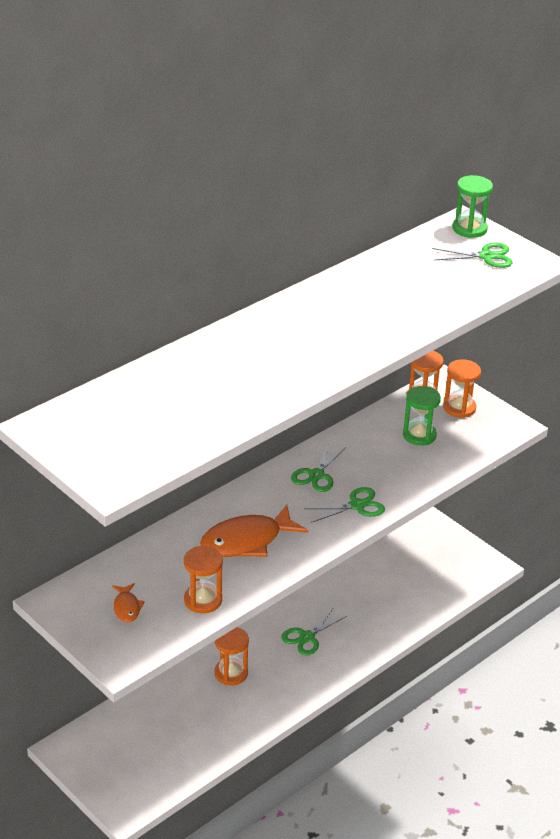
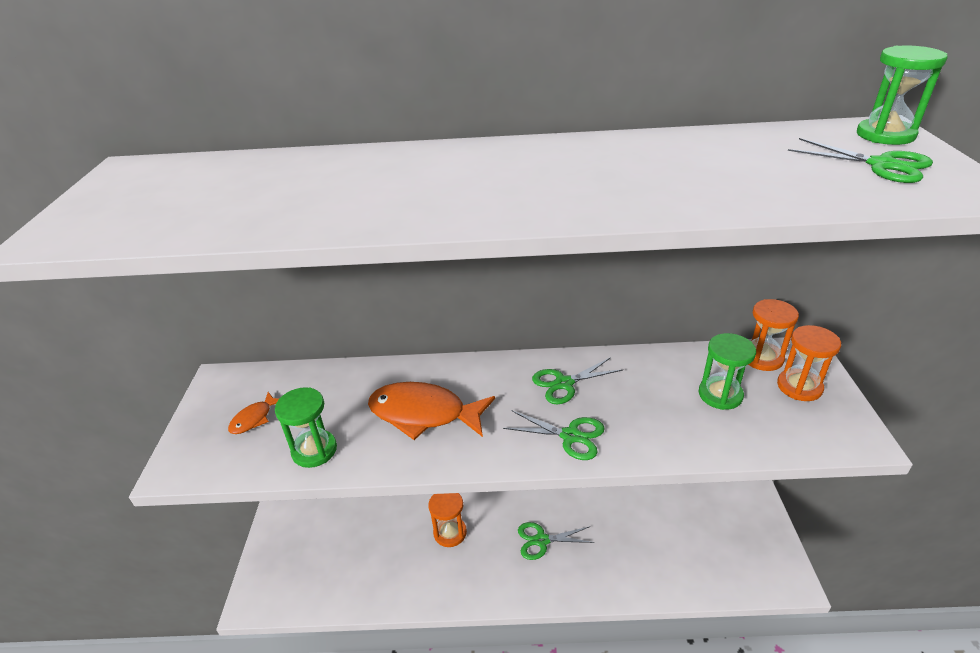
camera: 45 degrees right, 0 degrees up
orange hourglass [184,546,223,613] -> green hourglass [275,387,337,468]

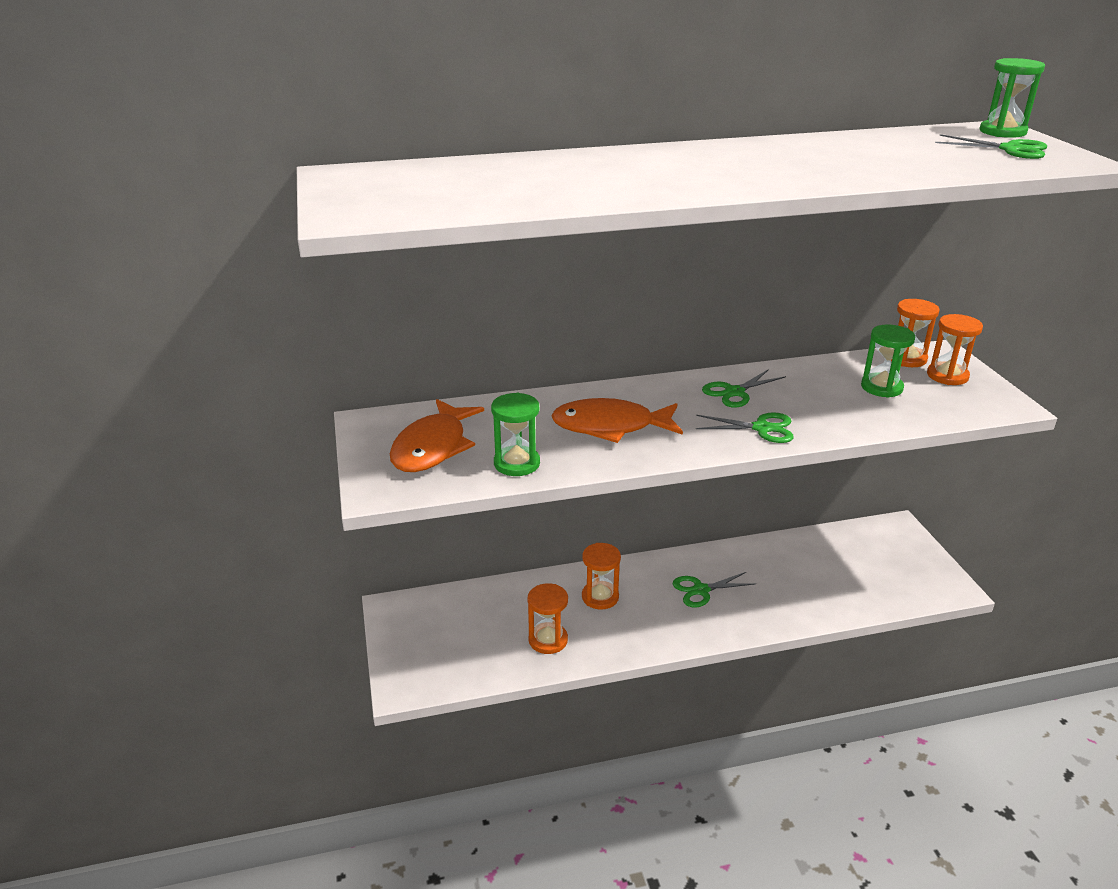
camera: 15 degrees left, 5 degrees down
orange fish [228,392,279,434] -> orange fish [390,399,484,472], size x2.07
none -> orange hourglass [528,583,568,654]

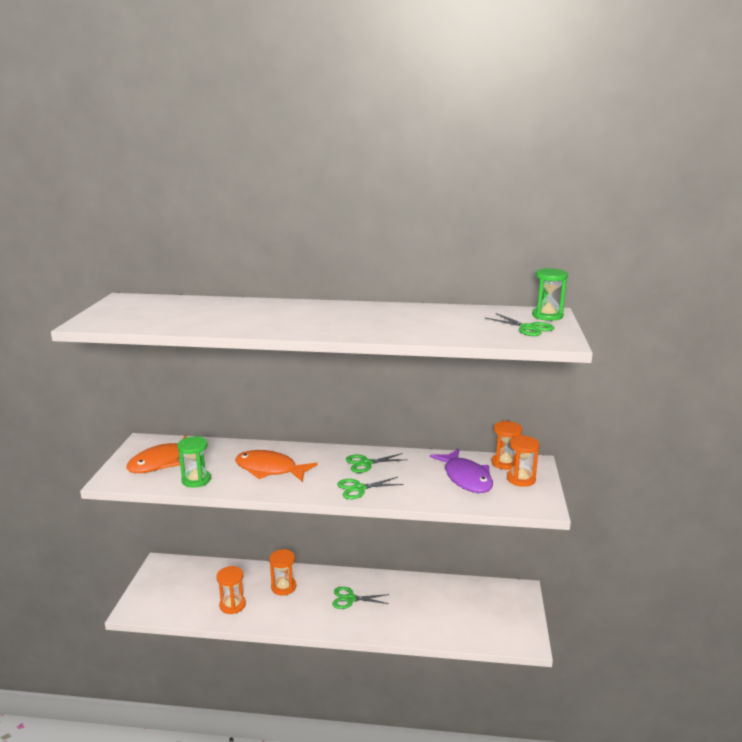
camera: 20 degrees right, 10 degrees down
green scissors [696,412,794,443] -> green scissors turned 135 degrees clockwise [337,477,403,499]
green hourglass [861,324,915,398] -> purple fish [430,449,493,493]

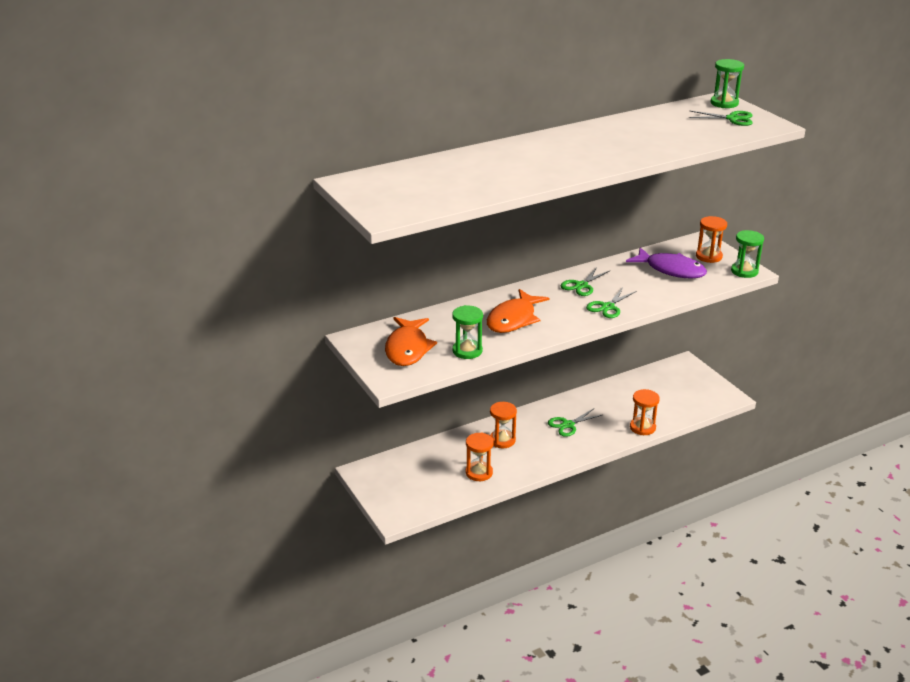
camera: 35 degrees left, 10 degrees up
orange fish [235,450,317,482] -> orange fish turned 45 degrees counterclockwise [487,289,549,333]
orange hourglass [491,421,522,470] -> orange hourglass moved to [630,389,660,435]
none -> green hourglass [731,230,764,278]

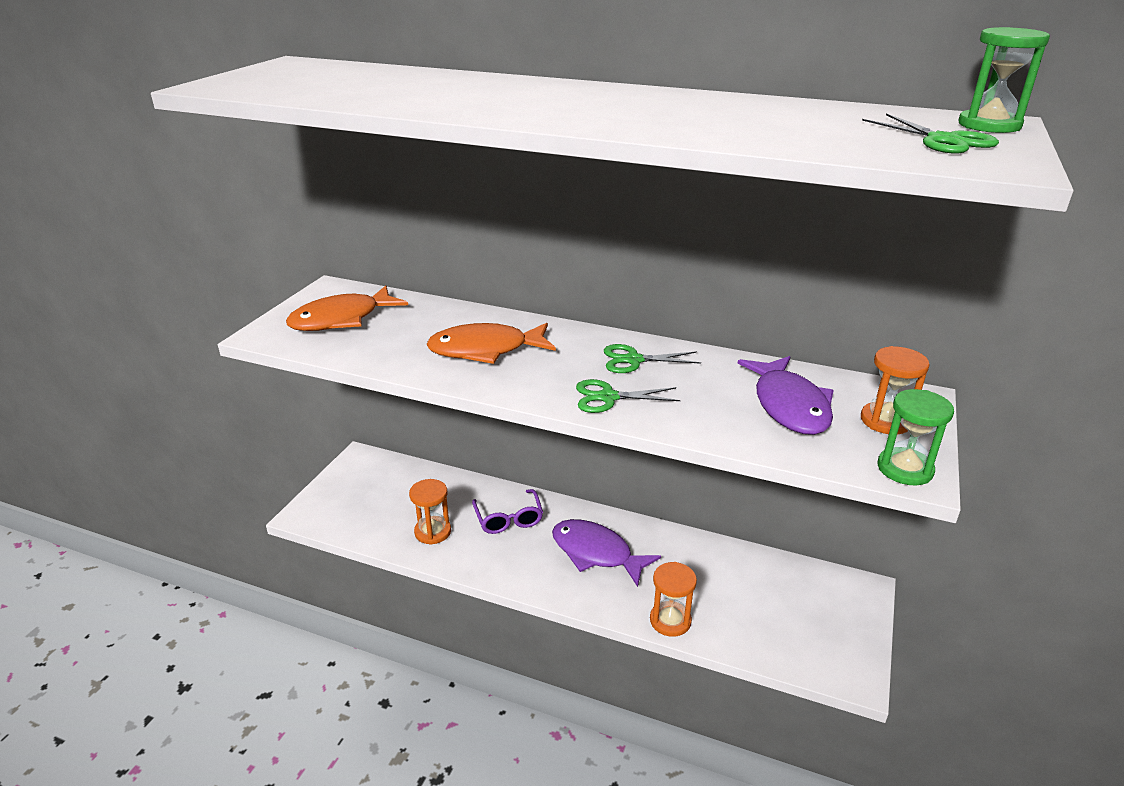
camera: 50 degrees right, 0 degrees up
green hourglass [452,305,483,359] -> none
orange hourglass [490,402,517,448] -> purple glasses [472,489,543,534]
green scissors [548,409,602,437] -> purple fish [552,519,661,587]

